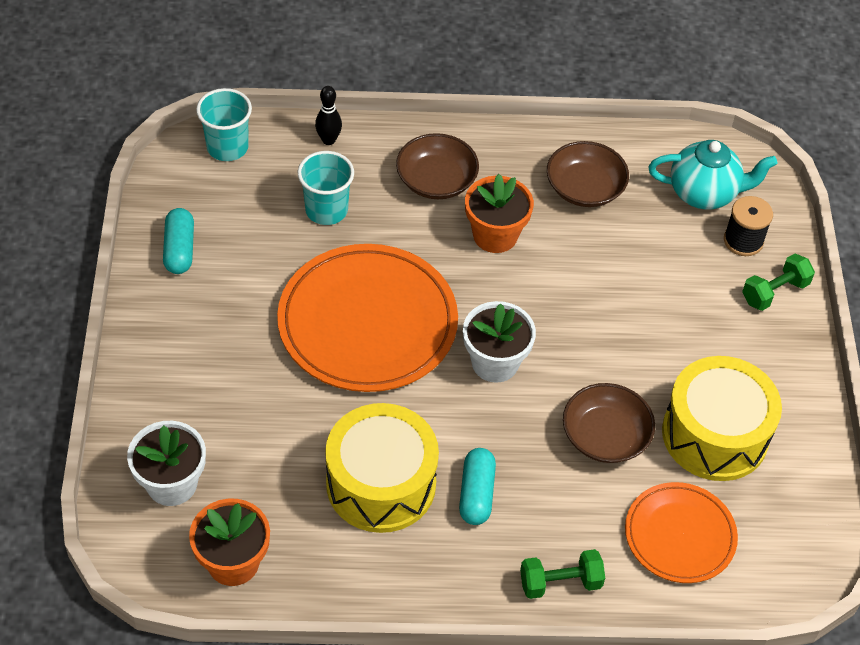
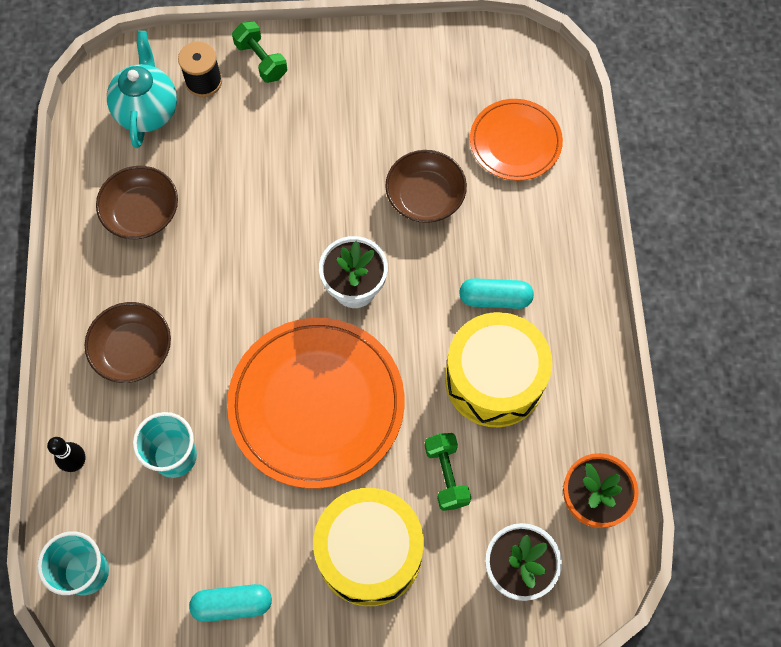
camera: 90 degrees left, 15 degrees up
orange flower pot [465,174,534,253] -> none
green dumbbell [520,549,605,599] -> green dumbbell moved to [425,433,471,511]
yellow drum [662,356,782,481] -> yellow drum moved to [313,488,424,606]

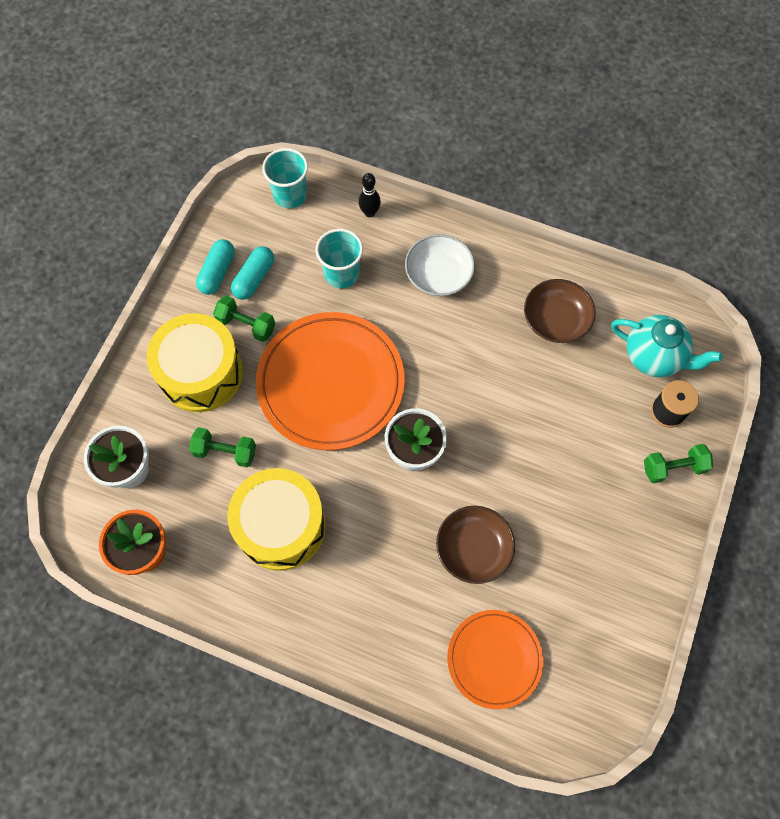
camera: 115 degrees right, 0 degrees up
brown bowl [85,302,171,383] -> white bowl [405,234,475,296]
turquoise capsule [459,278,534,309] -> turquoise capsule moved to [231,246,274,300]
none -> green dumbbell [213,295,275,342]

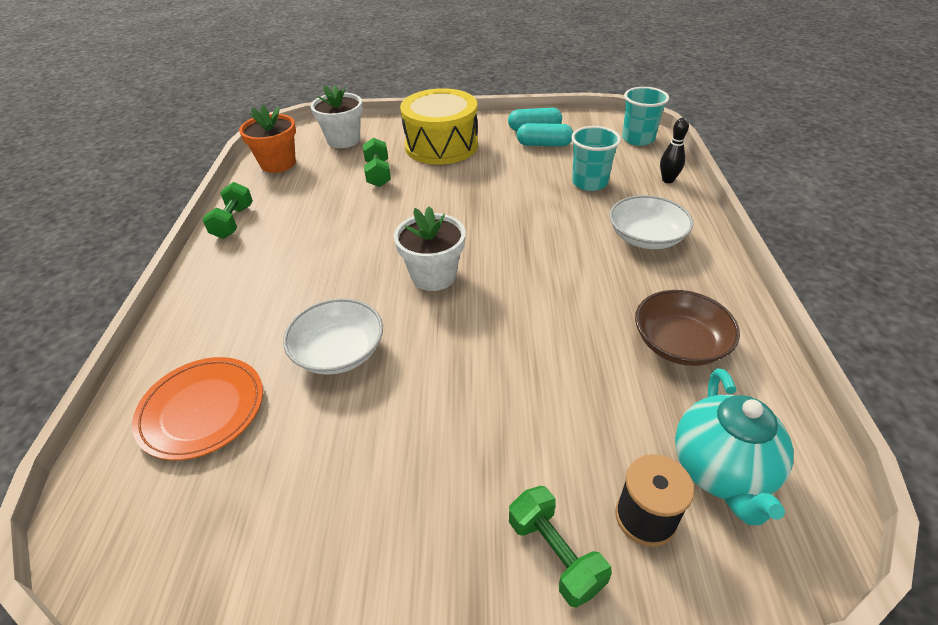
camera: 70 degrees right, 25 degrees down
green dumbbell [213,295,275,342] -> green dumbbell moved to [202,182,253,239]
yellow drum [227,468,326,571] -> none
orange plate [256,312,405,450] -> none
brown bowl [436,506,515,584] -> white bowl [283,298,383,375]

